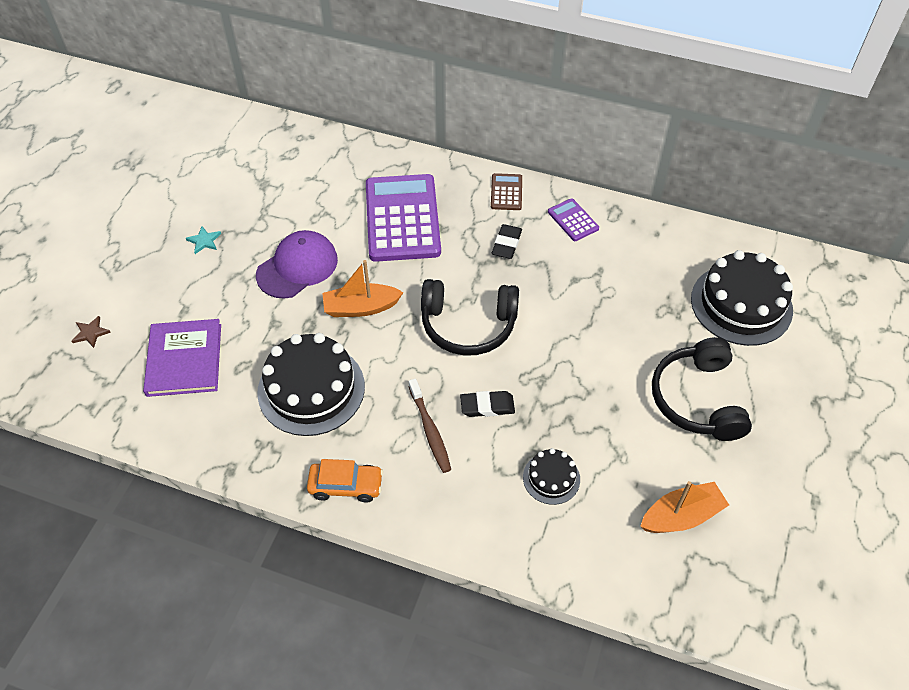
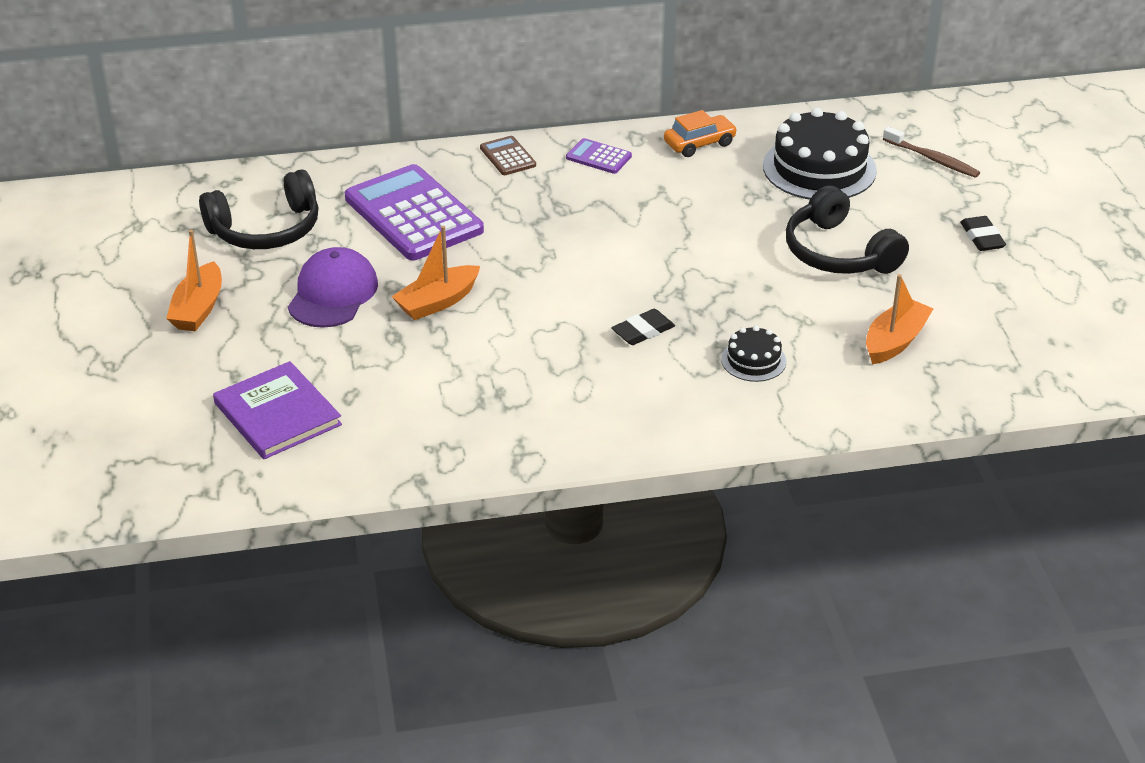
camera: 30 degrees left, 15 degrees down
brown star [72,316,111,348] -> none
turquoise star [186,226,221,254] -> orange boat [166,230,222,331]
black cake [257,333,365,436] -> none
orange car [307,459,383,503] -> orange car moved to [664,110,737,157]
brown toothbrush [409,378,451,473] -> brown toothbrush moved to [883,126,980,178]
black headphones [421,279,519,356] -> black headphones moved to [199,169,319,249]
black eraser [492,224,522,259] -> black eraser moved to [960,216,1006,251]

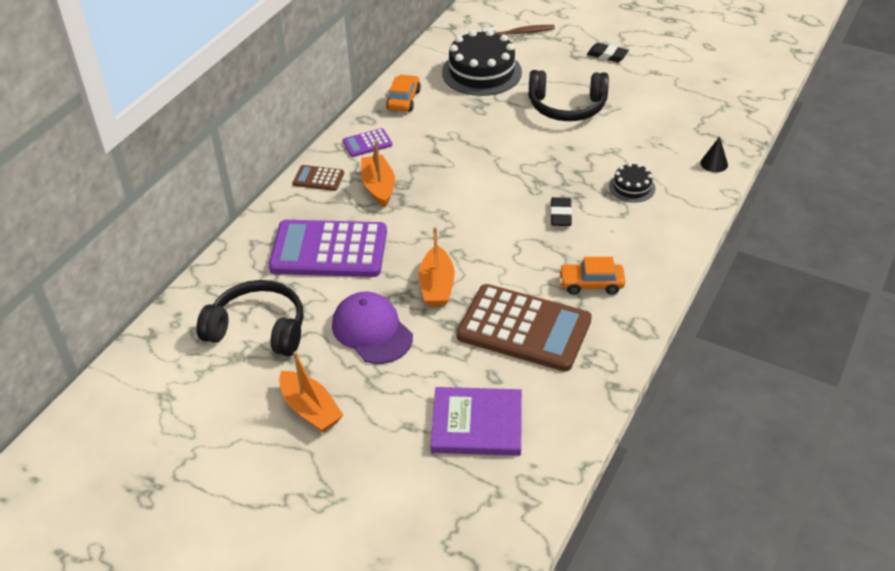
camera: 50 degrees left, 5 degrees up
black headphones [199,169,319,249] -> black headphones turned 90 degrees counterclockwise [197,280,304,356]
orange boat [866,274,933,364] -> orange boat moved to [361,140,395,207]
none -> brown calculator [457,284,592,372]
none -> orange car [559,257,625,295]
none -> black cone [700,136,728,172]

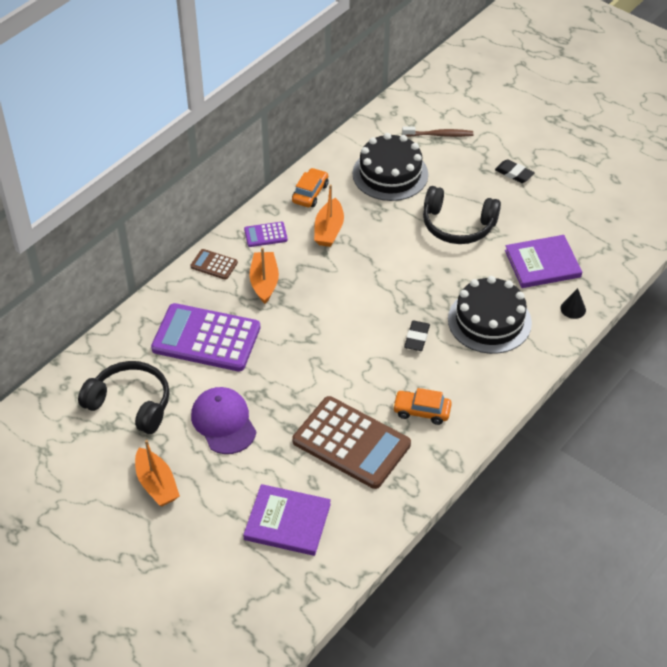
camera: 10 degrees right, 5 degrees up
orange boat [419,227,455,307] -> orange boat moved to [314,184,344,247]
black cake [609,163,655,203] -> black cake [448,276,532,354], size x1.99
none -> purple book [505,235,582,288]

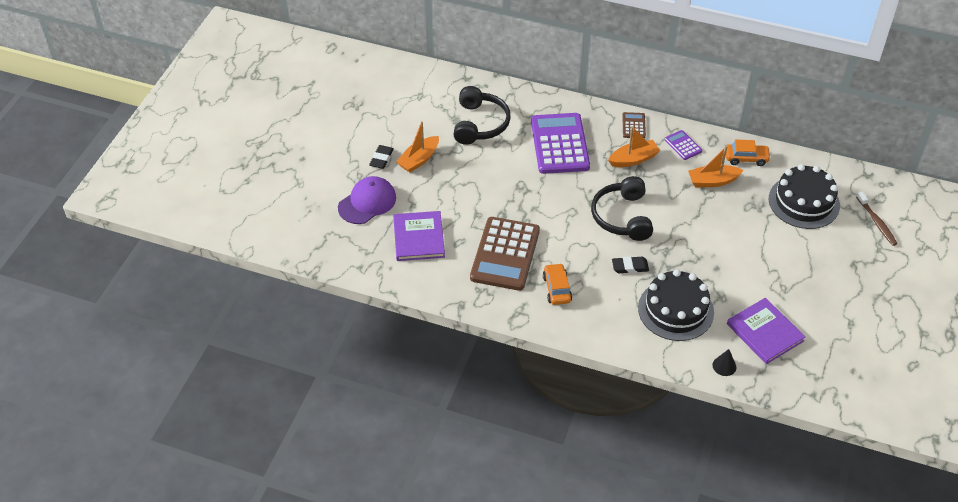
camera: 70 degrees right, 0 degrees up
purple cap [191,387,256,454] -> purple cap moved to [338,176,396,224]
black headphones [423,186,501,244] -> black headphones moved to [591,176,653,241]
black eraser [495,159,535,183] -> black eraser moved to [369,145,394,169]

